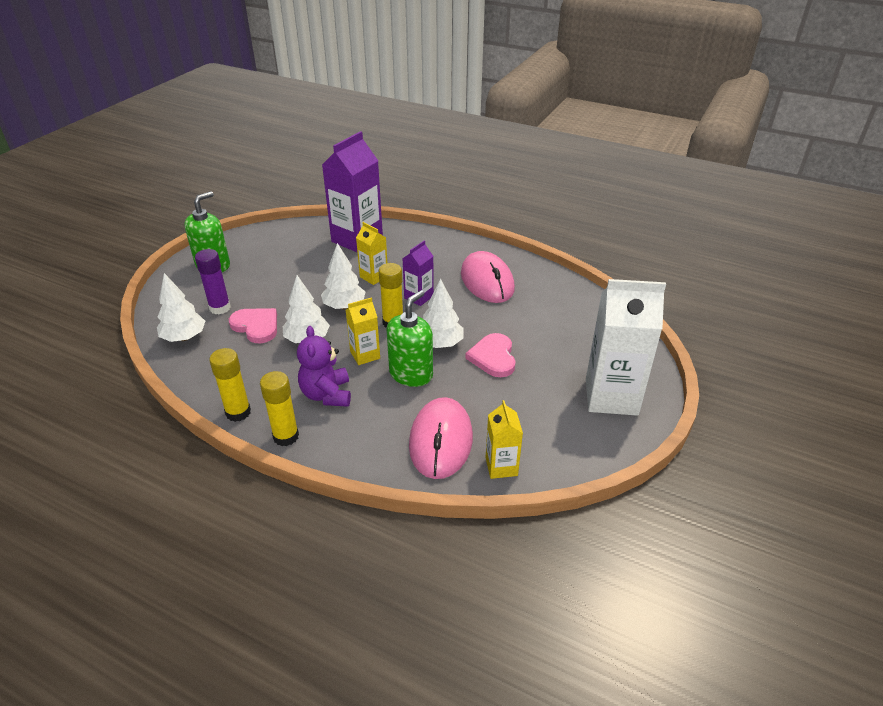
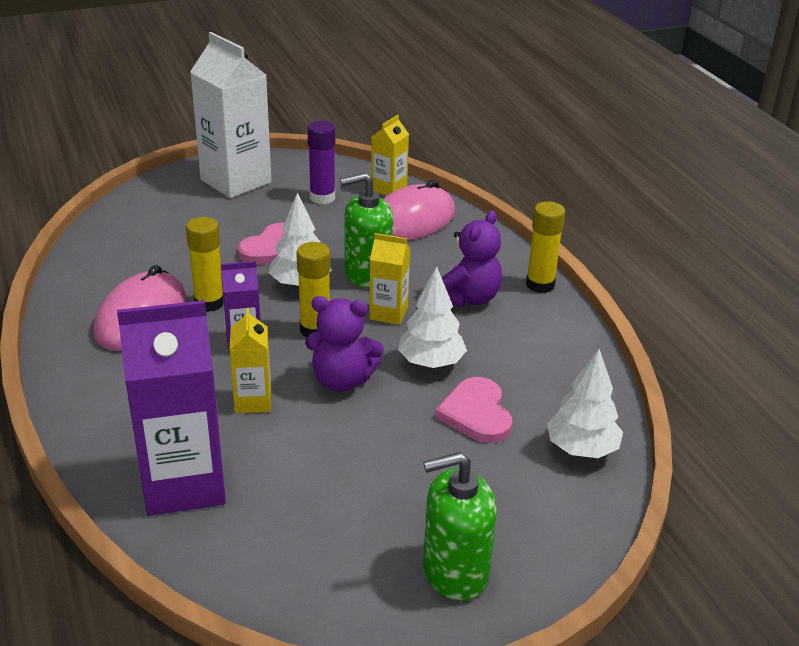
camera: 140 degrees left, 5 degrees down
purple glue stick [195,249,231,314] -> purple glue stick moved to [307,121,335,204]
yellow glue stick [209,348,251,422] -> yellow glue stick moved to [186,217,224,312]
white tree [321,243,365,310] -> purple teddy bear [305,296,384,392]

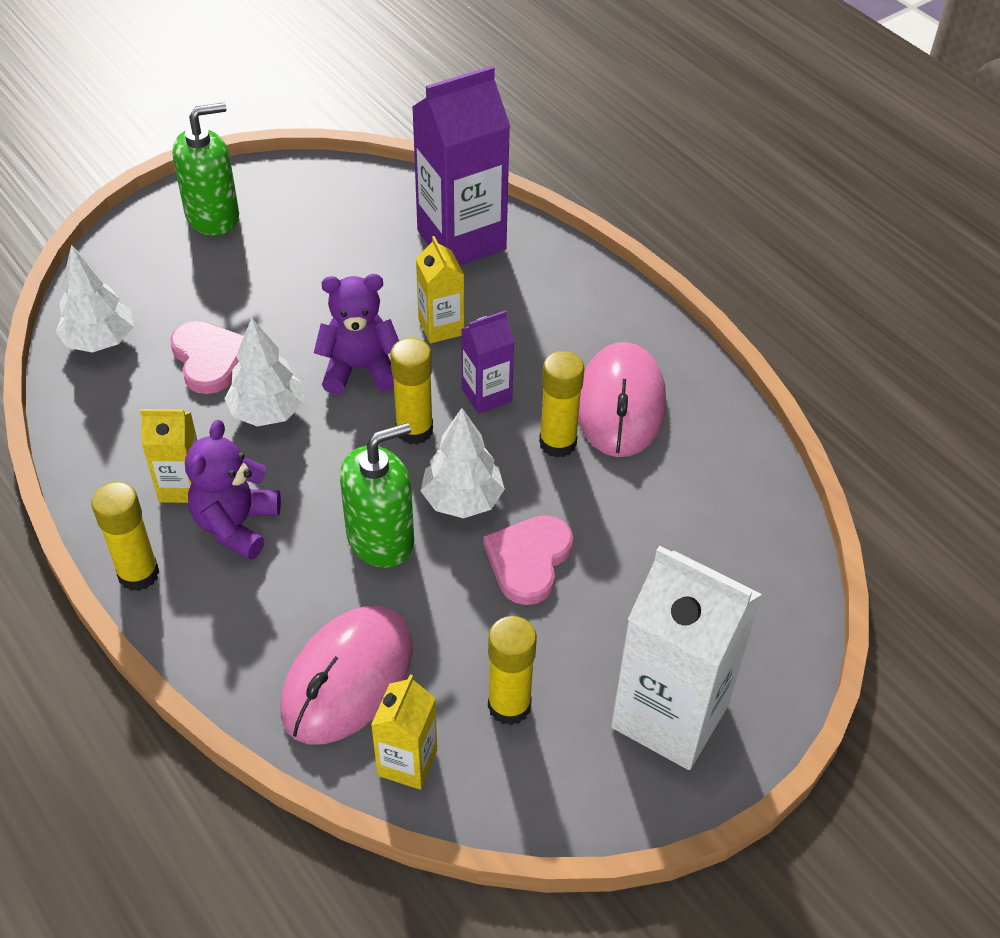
camera: 165 degrees right, 15 degrees up
purple glue stick [307,121,335,204] -> yellow glue stick [488,616,537,725]
yellow carton [369,233,410,325] -> yellow carton moved to [140,409,198,503]

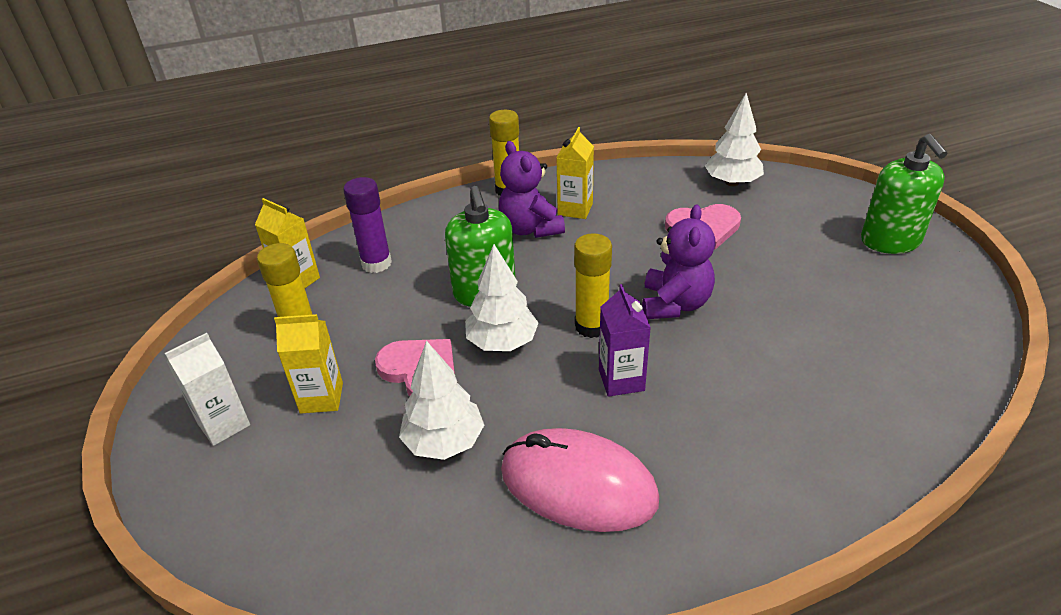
camera: 110 degrees right, 10 degrees down
purple teddy bear [185,420,281,560] -> purple teddy bear turned 150 degrees counterclockwise [499,141,565,238]
white tree [224,317,304,427] -> white tree moved to [399,341,484,460]
pink mouse [281,606,413,744] -> purple glue stick [343,177,392,273]
purple carton [412,66,510,266] -> none
yellow carton [416,236,464,343] -> yellow carton moved to [274,314,343,414]
yellow glue stick [539,351,584,458] -> none
white carton [611,546,762,770] -> white carton [165,333,250,446], size x0.51

